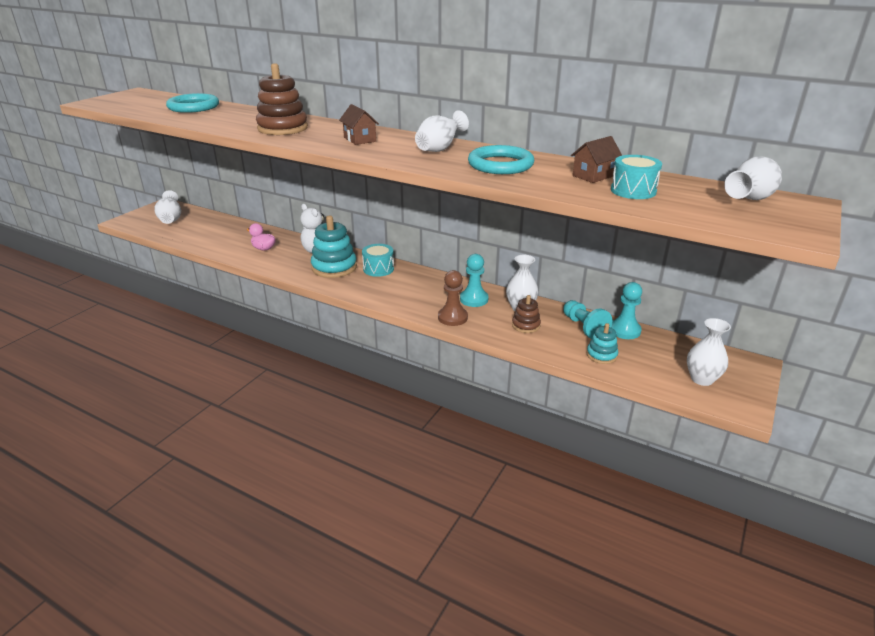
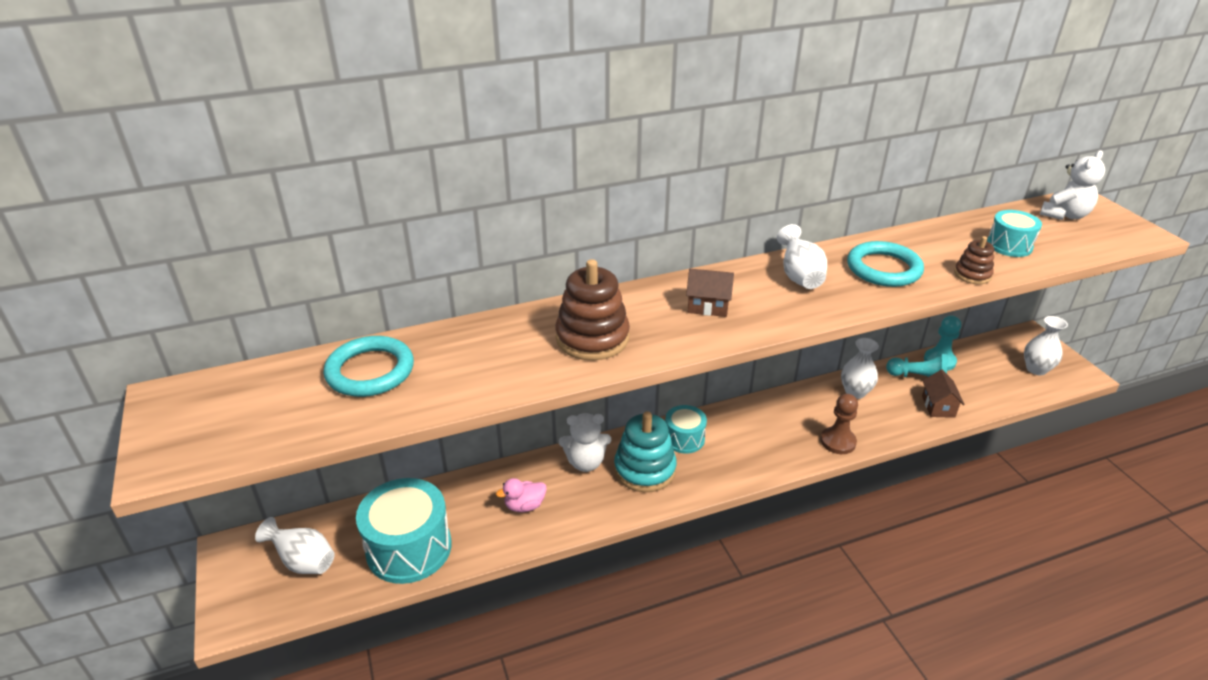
camera: 50 degrees left, 5 degrees up
turquoise pawn [460,254,489,307] -> none
brown stacking toy [512,295,541,333] -> brown stacking toy moved to [954,236,994,284]
brown house [571,136,622,183] -> brown house moved to [922,370,965,418]
turquoise stacking toy [587,323,618,364] -> none
white vase [724,157,782,200] -> white teddy bear [1040,150,1105,220]
none -> turquoise drum [356,478,452,584]

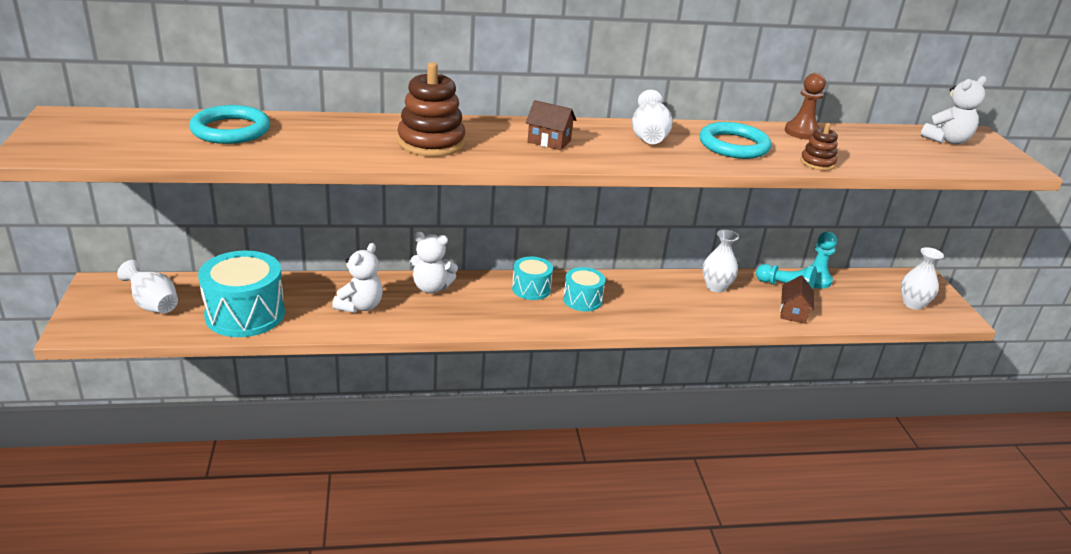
camera: 10 degrees right, 5 degrees down
pink duck [496,478,547,512] -> white teddy bear [332,243,383,313]
turquoise stacking toy [614,411,677,492] -> none
brown pawn [821,394,858,454] -> brown pawn moved to [785,73,826,140]
turquoise drum [987,210,1042,257] -> turquoise drum moved to [563,267,605,311]

